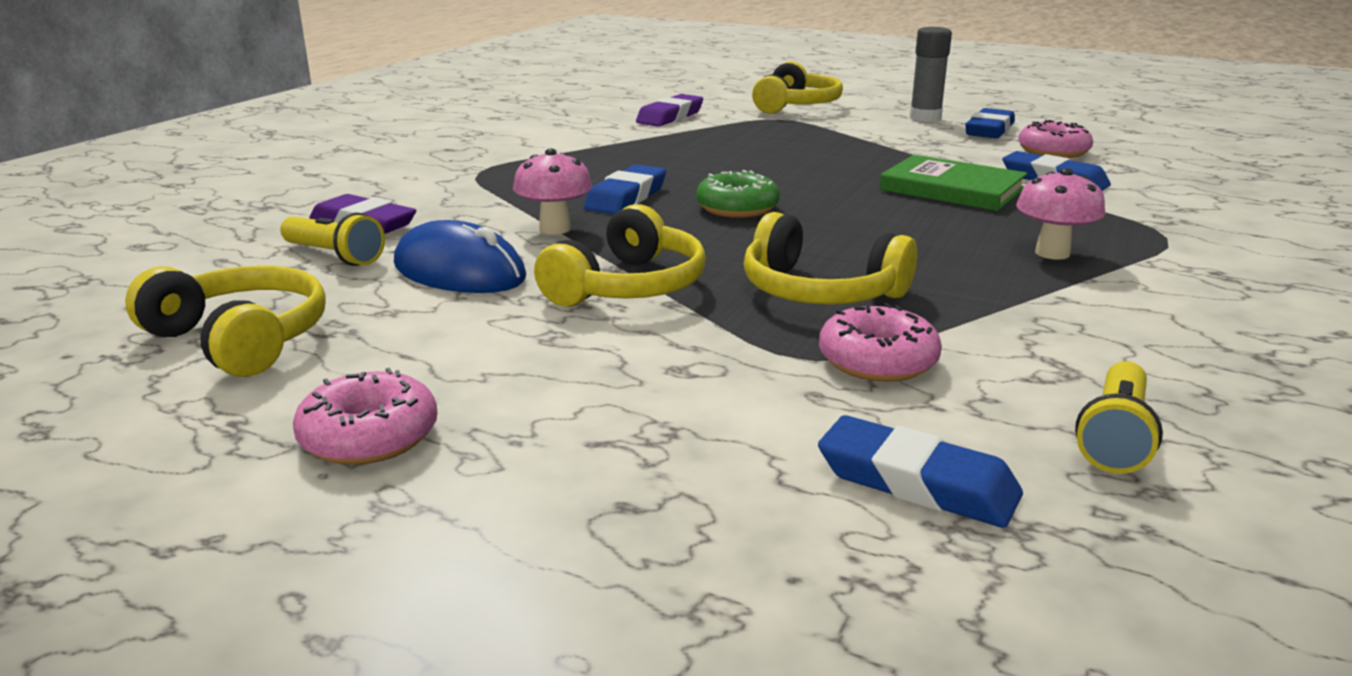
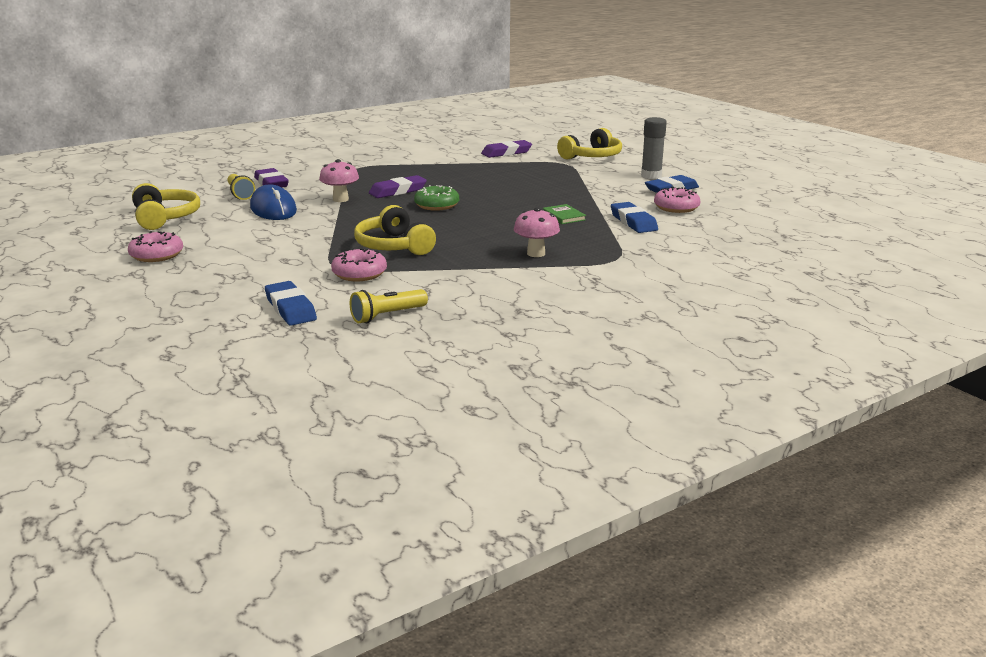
camera: 30 degrees right, 0 degrees up
yellow headphones [534,204,706,307] -> none
blue eraser [584,164,666,214] -> purple eraser [369,175,427,198]
green book [880,155,1028,211] -> green book [543,204,586,224], size x0.55

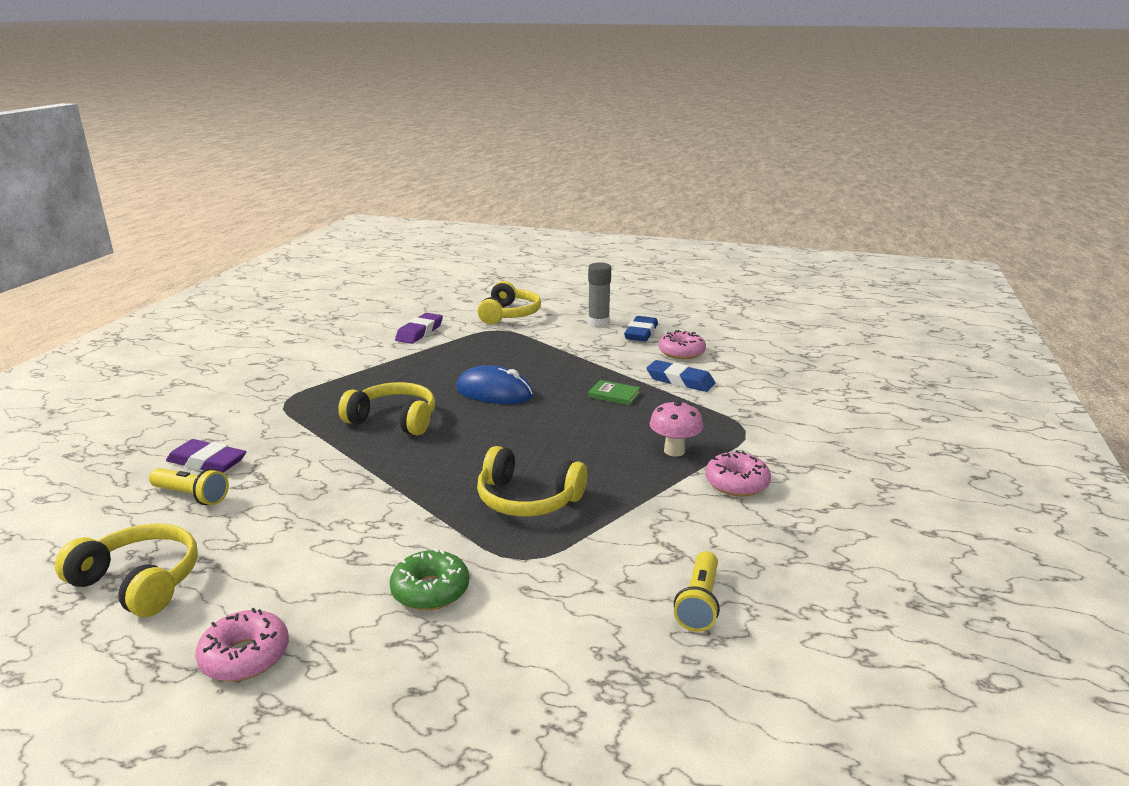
camera: 40 degrees left, 0 degrees up
blue mouse [250,185,297,220] -> blue mouse moved to [456,365,533,404]
blue eraser [265,281,317,326] -> none
pink mushroom [319,159,359,202] -> none
pink donut [331,248,387,281] -> pink donut moved to [705,450,771,496]
purple eraser [369,175,427,198] -> yellow headphones [338,382,435,435]
green donut [414,185,459,211] -> green donut moved to [390,548,469,611]

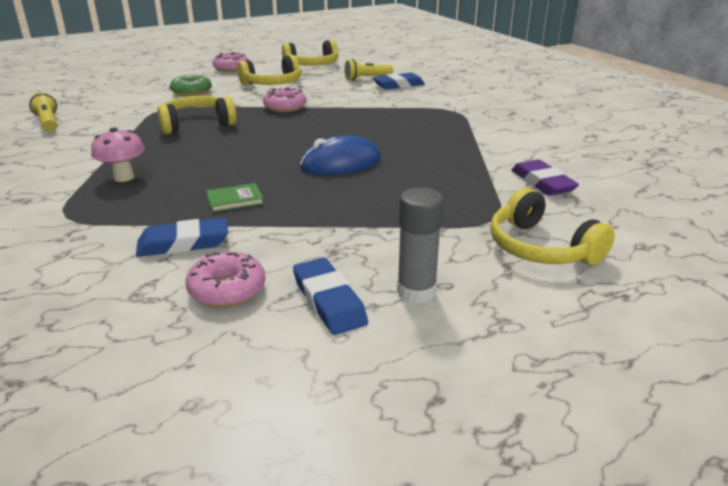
camera: 135 degrees right, 5 degrees up
purple eraser [166,439,246,473] -> blue eraser [373,73,425,90]
yellow headphones [338,382,435,435] -> yellow headphones moved to [237,55,301,85]
pink donut [705,450,771,496] -> pink donut moved to [263,87,306,112]

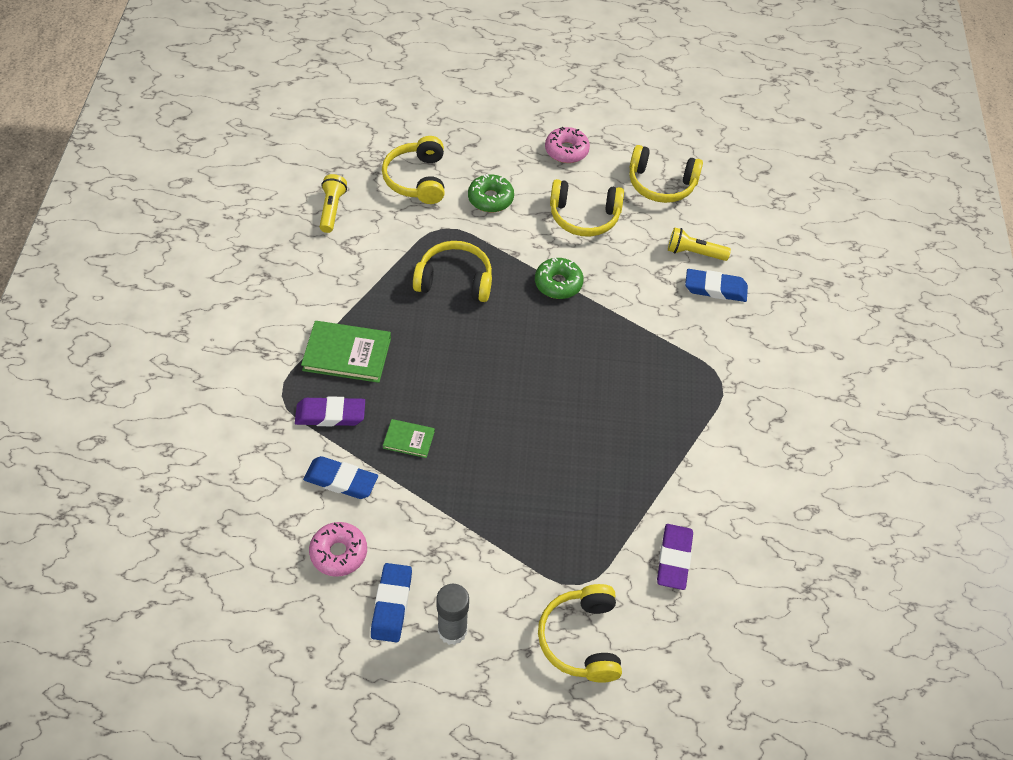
camera: 30 degrees right, 25 degrees up
pink mushroom [91,127,145,182] -> green book [301,321,391,383]
pink donut [263,87,306,112] -> green donut [535,258,584,299]
blue mouse [300,135,381,175] -> none
none -> purple eraser [295,396,365,426]
none -> yellow headphones [382,136,445,204]

